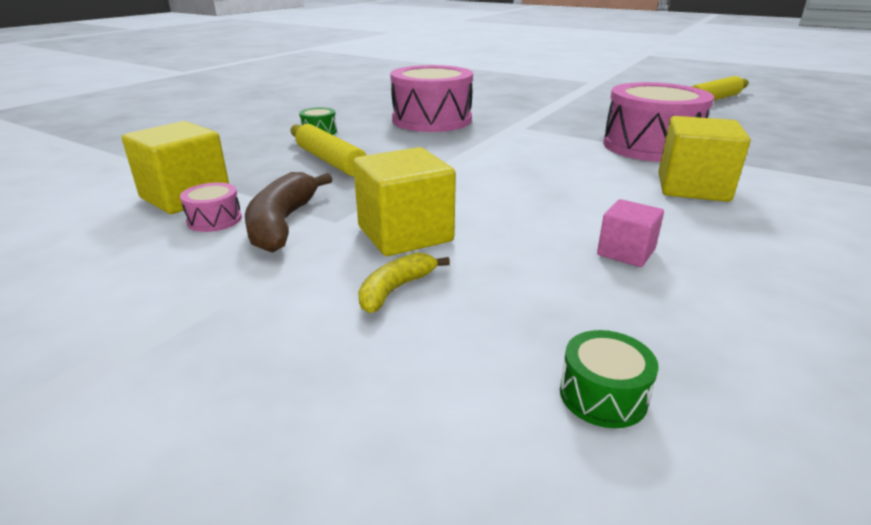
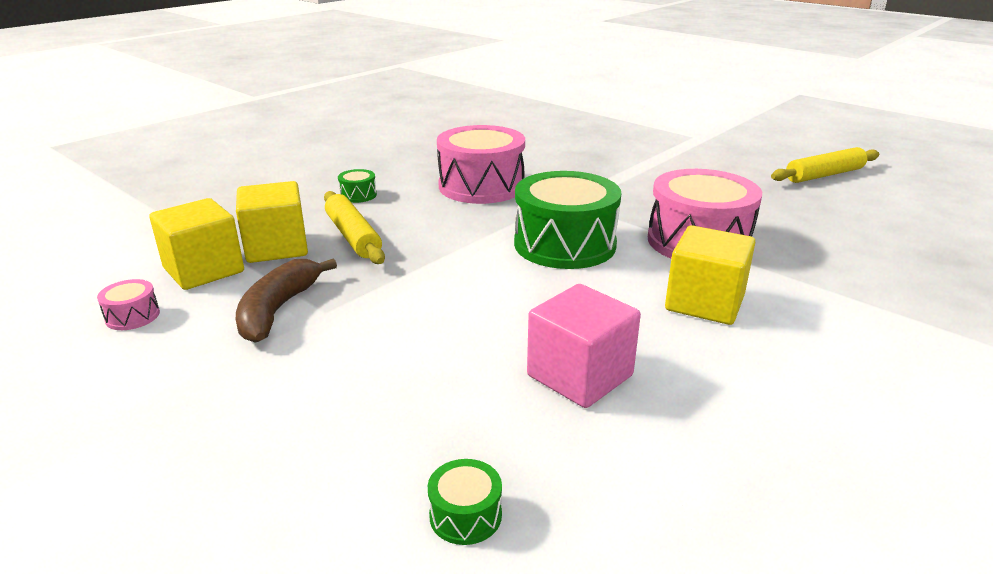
camera: 10 degrees right, 0 degrees up
pink drum [180,182,242,232] -> pink drum moved to [97,279,160,330]
yellow cube [353,147,456,256] -> yellow cube moved to [236,181,308,263]
yellow banana [358,252,450,313] -> none
pink cube [597,199,664,267] -> pink cube [527,284,641,408], size x1.75
none -> green drum [514,171,621,269]

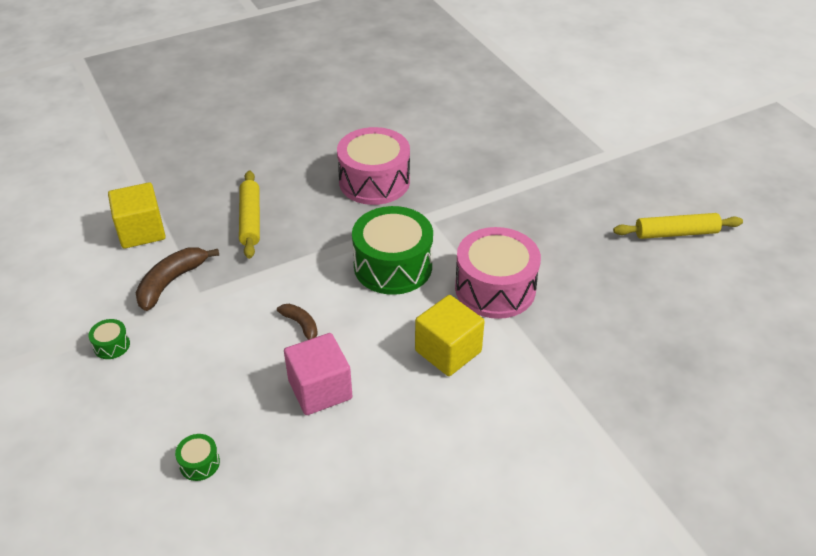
camera: 20 degrees right, 15 degrees up
pink drum [97,279,160,330] -> none
yellow cube [236,181,308,263] -> none
green drum [338,169,377,203] -> green drum moved to [89,319,130,359]
none -> brown banana [277,304,318,340]

